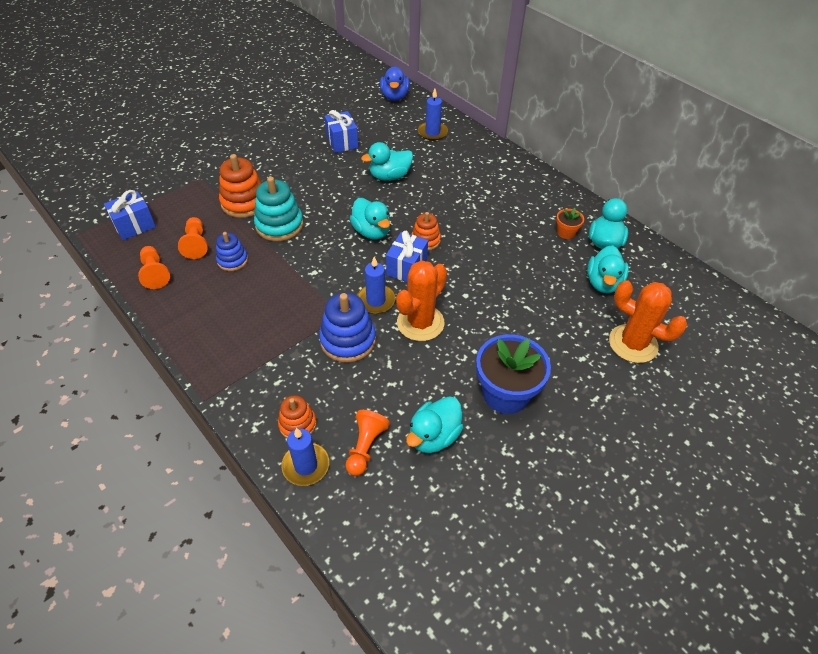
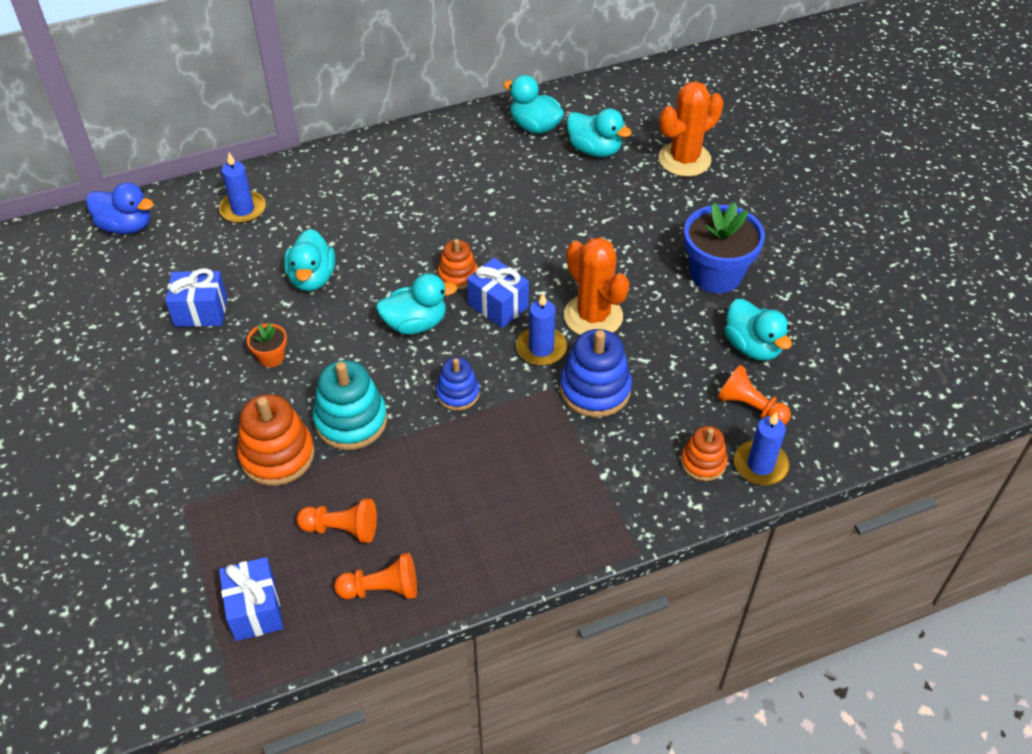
camera: 70 degrees left, 0 degrees up
blue stacking toy [216,232,248,271] -> blue stacking toy moved to [436,357,480,411]
orange flower pot [556,208,584,239] -> orange flower pot moved to [247,323,287,367]

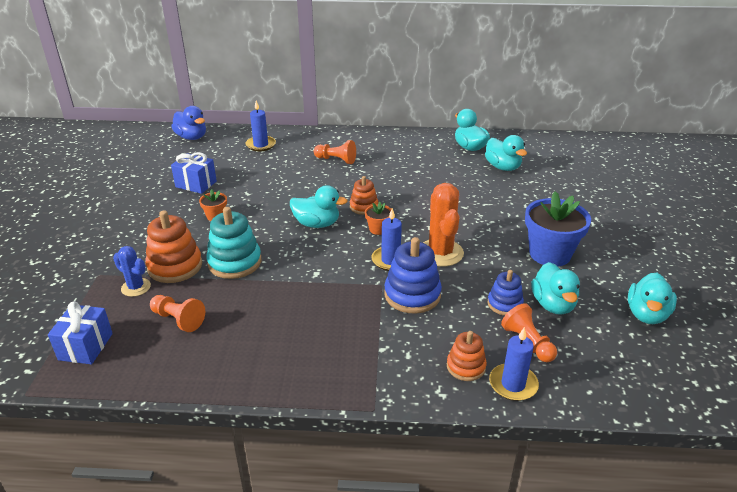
camera: 25 degrees right, 15 degrees down
turquoise duck [284,229,335,291] -> turquoise duck moved to [628,273,677,324]
orange pawn [334,553,417,599] -> orange pawn moved to [314,140,356,164]
blue stacking toy [436,357,480,411] -> blue stacking toy moved to [487,270,524,315]
blue gift [467,258,529,328] -> orange flower pot [365,202,391,235]
orange cactus [658,81,723,177] -> none
none -> blue cactus [113,246,151,297]

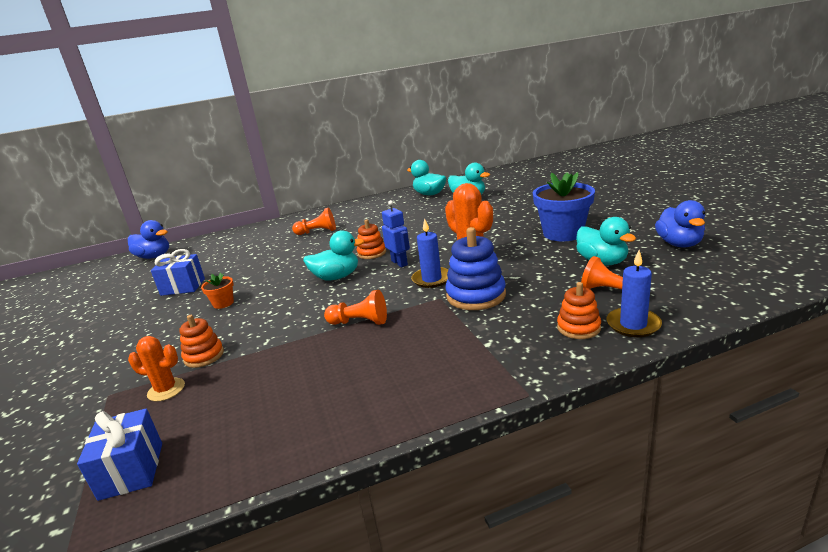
camera: 20 degrees left, 10 degrees down
blue cactus [113,246,151,297] -> orange cactus [128,336,185,402]
orange stacking toy [145,210,202,283] -> orange stacking toy [179,315,224,368], size x0.61
orange pawn [150,295,205,332] -> orange pawn moved to [324,290,387,325]
turquoise stacking toy [206,207,261,279] -> none
blue candle [246,101,276,151] -> none
orange flower pot [365,202,391,235] -> blue robot [382,200,410,267]
blue stacking toy [487,270,524,315] -> none
turquoise duck [628,273,677,324] -> blue duck [655,200,705,248]

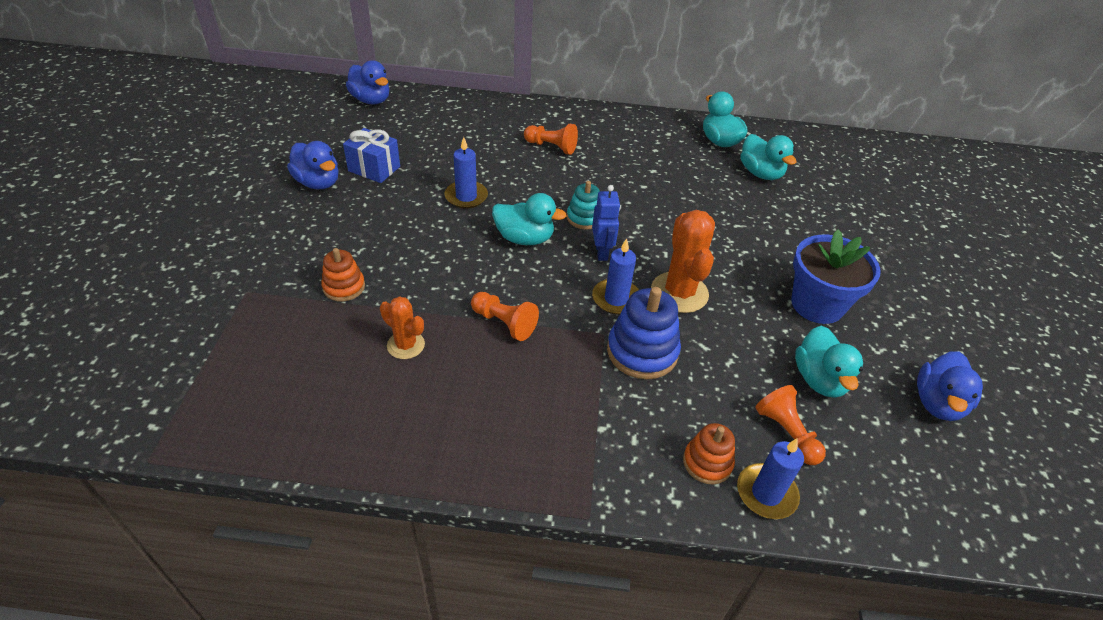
camera: 20 degrees right, 20 degrees up
blue gift [77,409,162,501] -> none
orange cactus [128,336,185,402] -> orange cactus moved to [380,296,425,359]
orange flower pot [201,273,234,309] -> none
orange stacking toy [357,219,386,259] -> turquoise stacking toy [567,181,600,230]
none -> blue duck [287,141,339,189]
none -> blue candle [445,137,488,209]

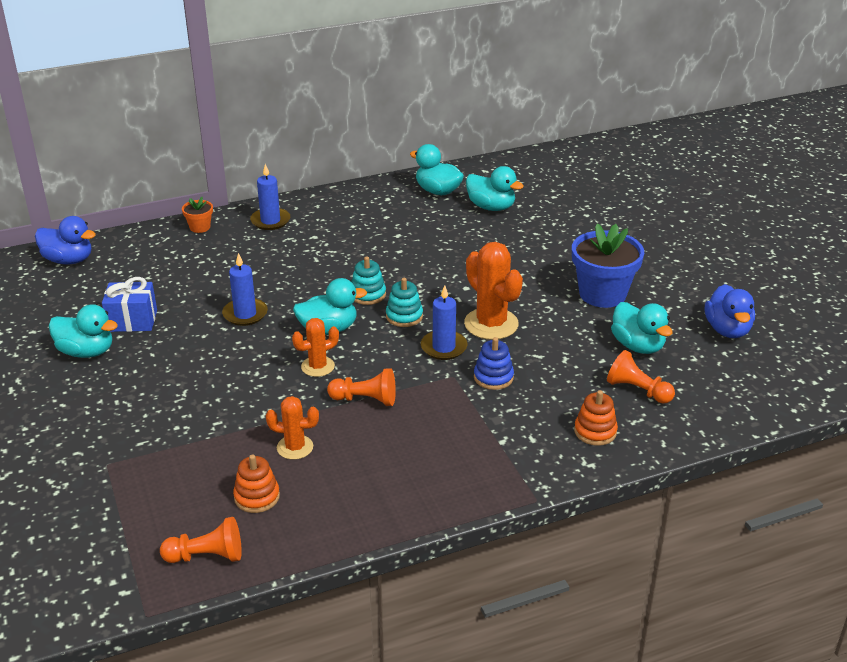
camera: 25 degrees left, 10 degrees down
blue duck [287,141,339,189] -> turquoise duck [49,304,118,358]
orange stacking toy [321,248,365,302] -> orange stacking toy moved to [233,455,280,513]
orange pawn [524,124,578,155] -> orange pawn moved to [160,517,242,563]
blue robot [592,185,620,261] -> turquoise stacking toy [386,278,423,327]
blue stacking toy [607,287,681,379] -> blue stacking toy [474,337,514,390], size x0.61
blue candle [737,438,804,519] -> blue candle moved to [250,164,290,230]
none -> orange flower pot [182,197,213,233]
none -> orange cactus [292,318,339,377]

